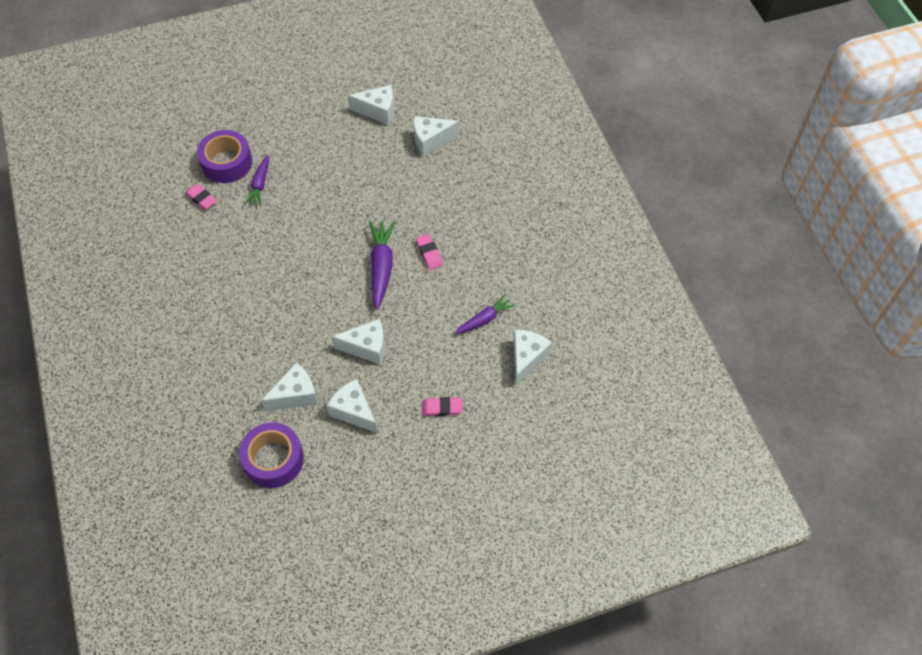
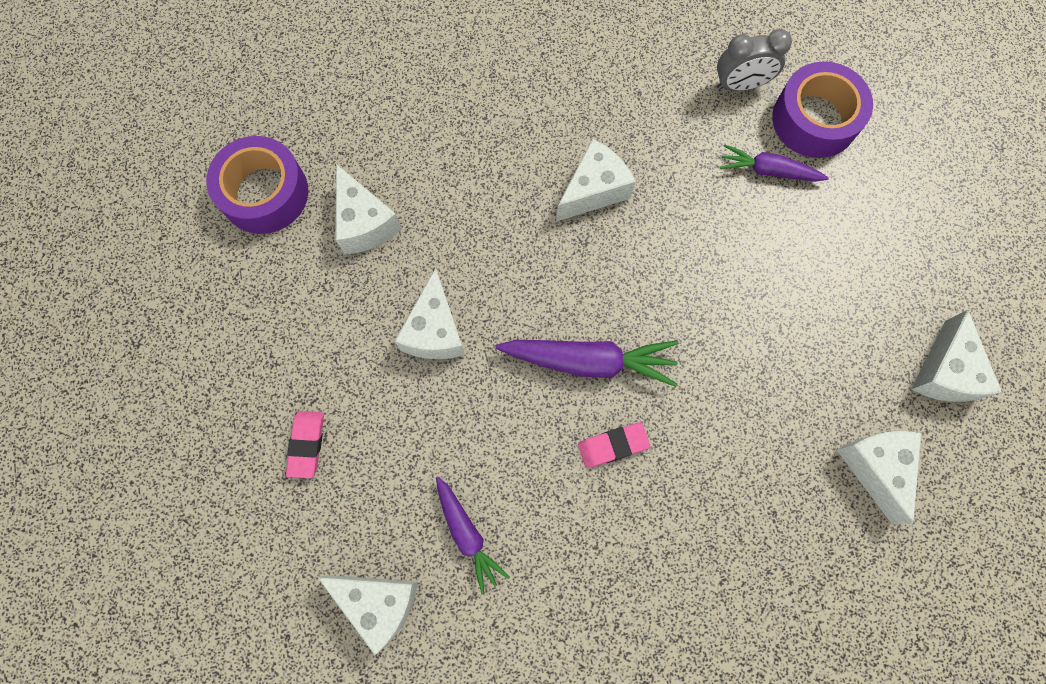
camera: 95 degrees right, 15 degrees up
pink eraser [185,184,217,210] -> grey clock [717,29,792,91]
white cheese [327,379,378,433] -> white cheese moved to [556,139,636,222]

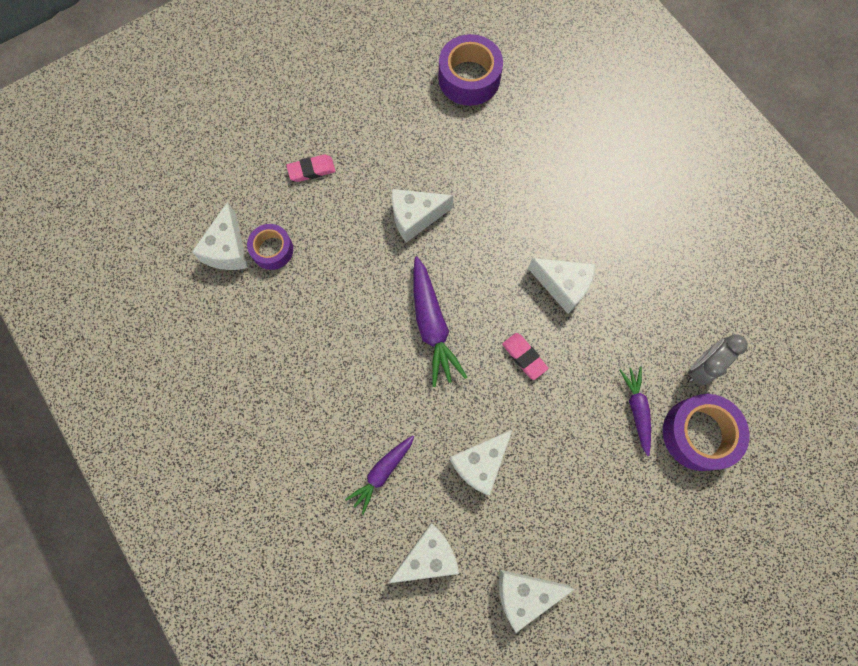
camera: 70 degrees right, 0 degrees up
white cheese [336,164,402,254] -> white cheese moved to [450,430,512,495]
purple carrot [436,477,510,594] -> purple carrot moved to [345,436,414,515]
pink eraser [578,422,650,468] -> pink eraser moved to [502,333,548,380]
grey clock [717,29,792,91] -> grey clock turned 75 degrees clockwise [689,335,748,386]
none -> purple tape [247,224,293,270]

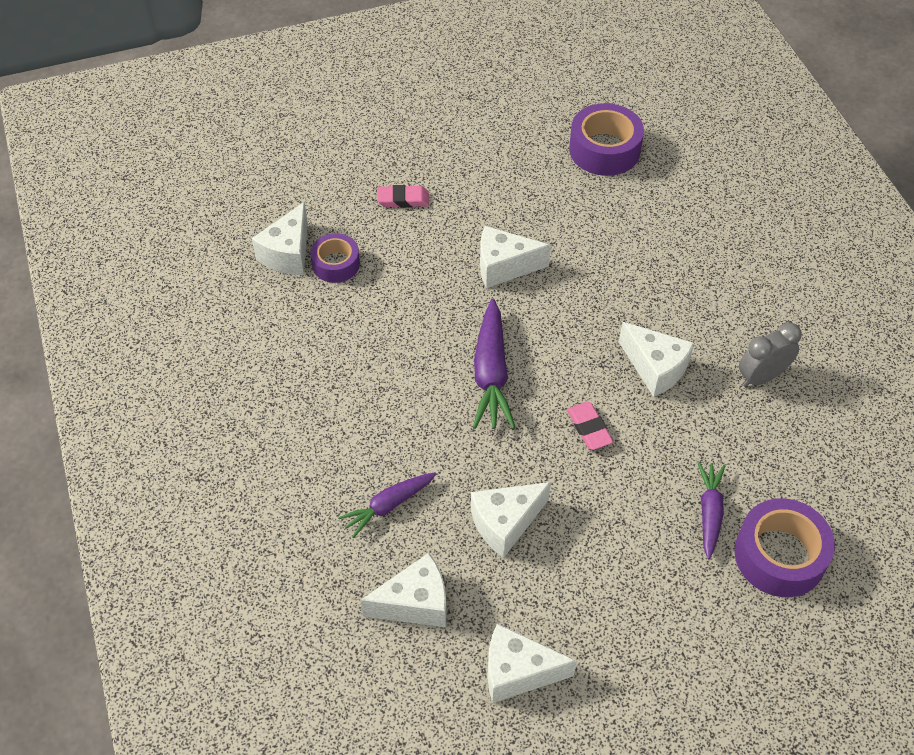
camera: 15 degrees right, 20 degrees down
grey clock [689,335,748,386] -> grey clock moved to [739,322,802,387]

